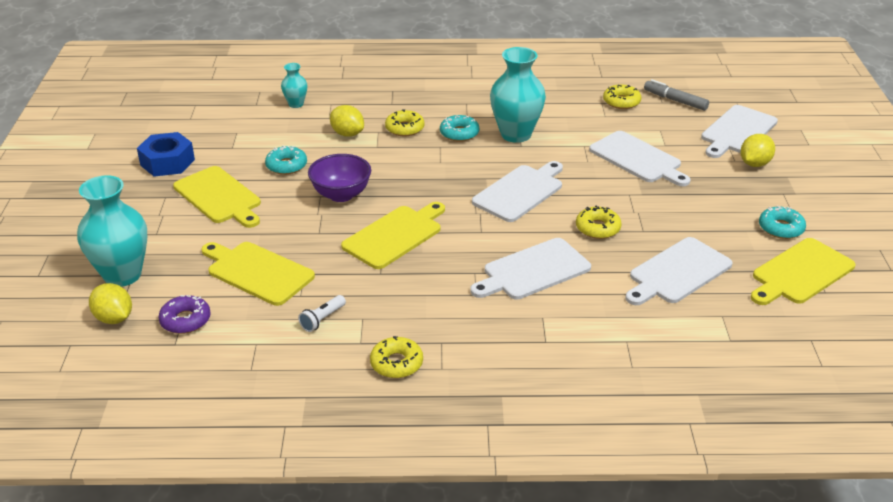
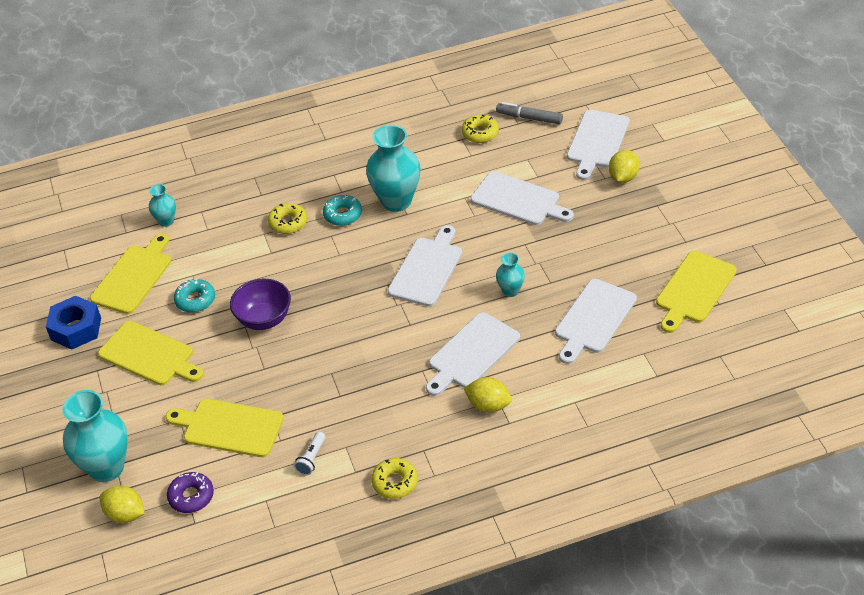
camera: 15 degrees left, 10 degrees up
yellow lemon [330,105,364,137] -> yellow lemon moved to [464,377,512,412]
yellow cutting board [341,202,445,269] -> yellow cutting board moved to [90,233,171,314]
yellow donut [576,206,622,239] -> turquoise vase [496,253,525,297]
turquoise donut [759,206,806,239] -> none

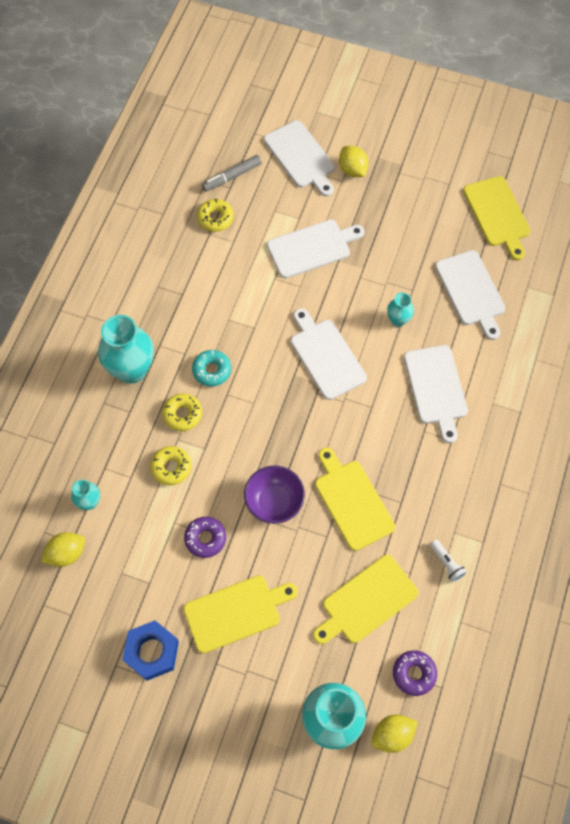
camera: 55 degrees left, 20 degrees up
yellow cutting board [90,233,171,314] -> yellow cutting board moved to [315,448,395,551]
turquoise donut [174,279,215,313] -> purple donut [184,517,226,558]
turquoise vase [366,125,421,212] -> turquoise vase moved to [98,315,154,383]
yellow donut [371,458,418,499] -> yellow donut moved to [150,446,191,485]
yellow lemon [464,377,512,412] -> yellow lemon moved to [41,532,85,567]

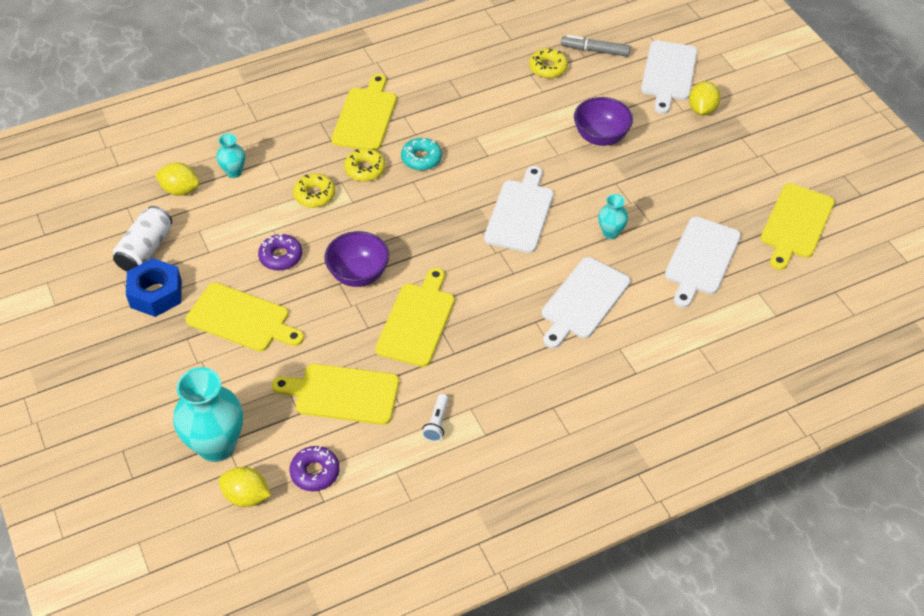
camera: 45 degrees right, 15 degrees down
turquoise vase [98,315,154,383] -> yellow cutting board [331,74,397,151]
white cutting board [267,219,365,278] -> purple bowl [574,97,633,146]
none -> white can [113,206,172,271]

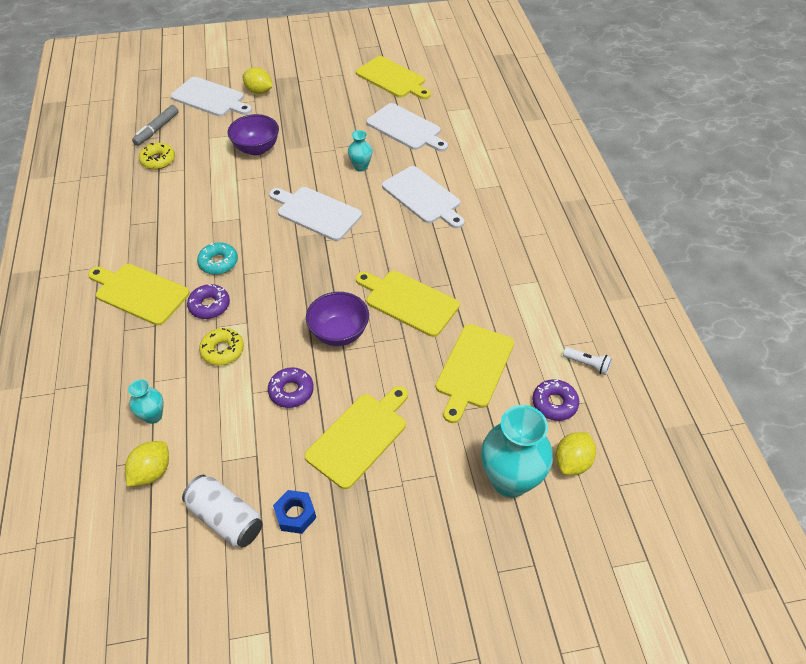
camera: 75 degrees left, 0 degrees up
blue nut [126,258,182,317] -> blue nut [273,490,316,534], size x0.64
yellow donut [344,148,386,182] -> purple donut [187,284,230,319]
white flashlight [422,394,449,442] -> white flashlight moved to [563,347,612,375]

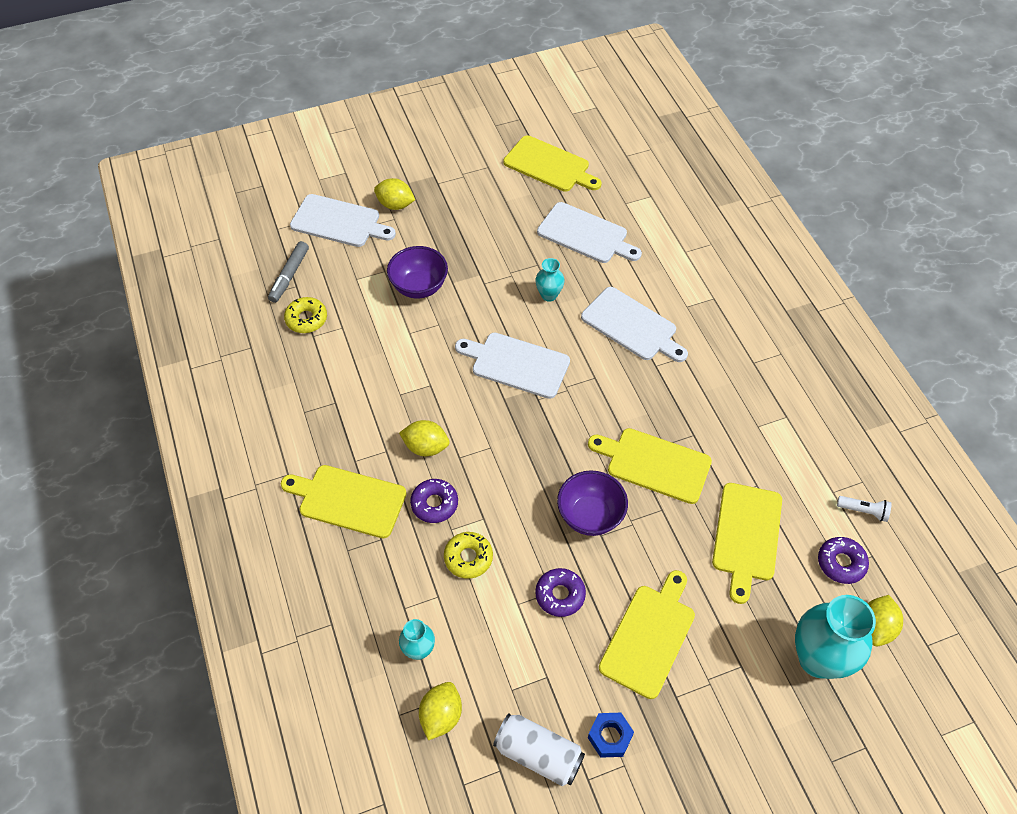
camera: 10 degrees left, 5 degrees up
turquoise donut [197,243,238,275] -> yellow lemon [399,420,450,456]

